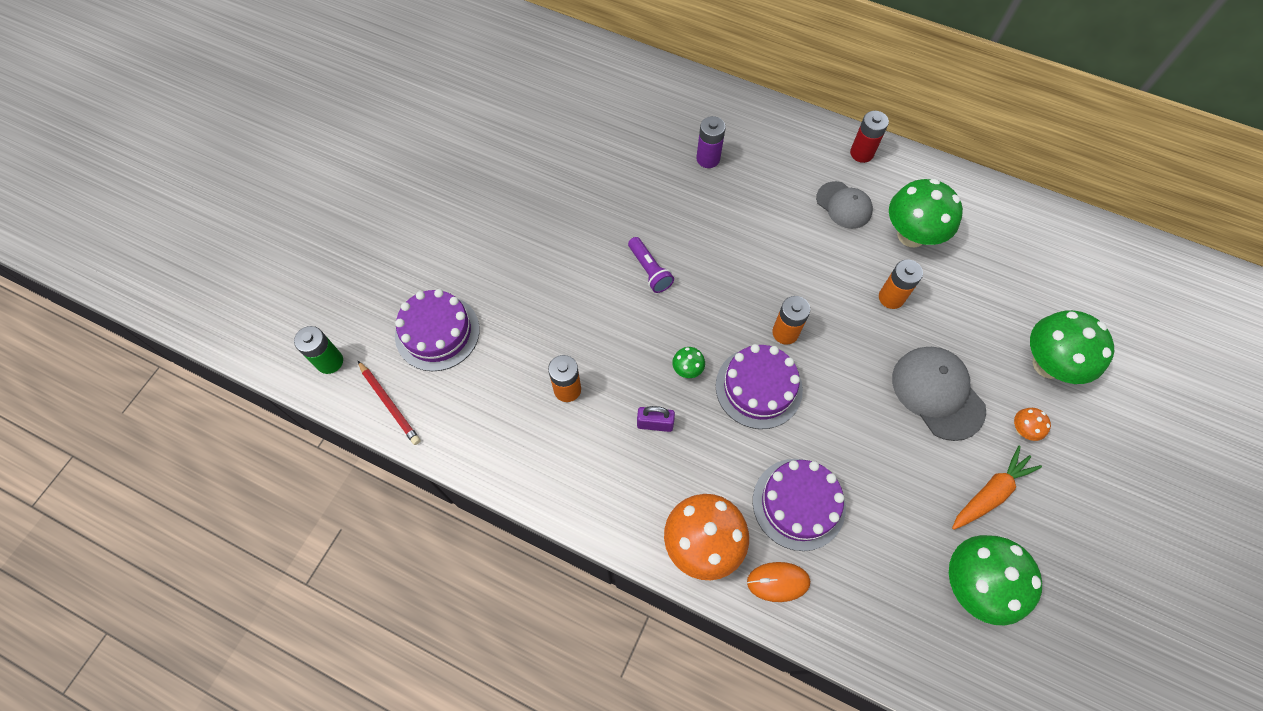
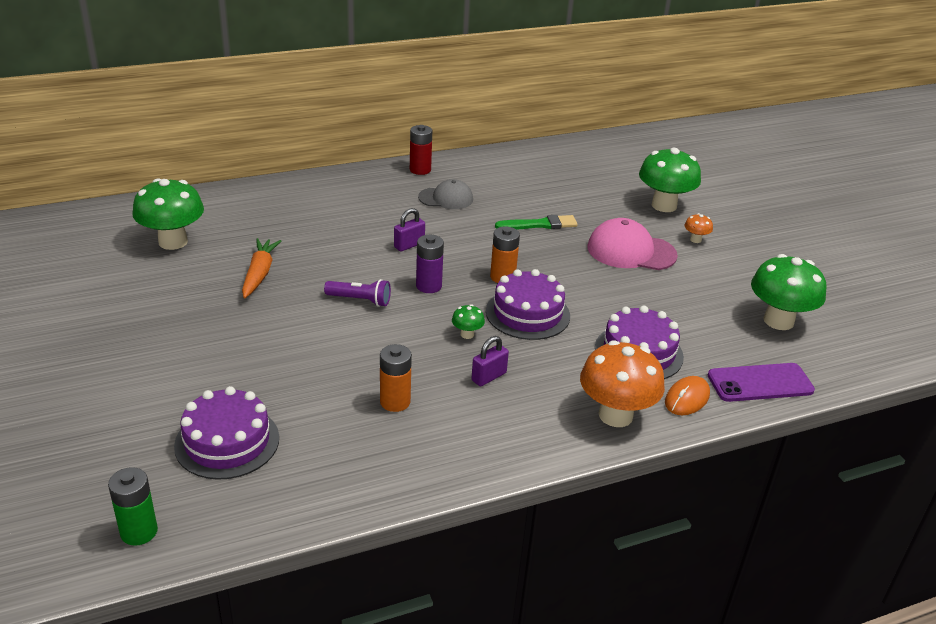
camera: 50 degrees left, 30 degrees down
red pencil [358,361,421,445] -> none
purple battery [696,116,726,168] -> purple battery moved to [416,235,444,293]
orange battery [879,259,923,309] -> green brush [495,215,578,230]
green mushroom [889,179,963,248] -> green mushroom moved to [132,178,204,250]
grey cap [892,347,986,441] -> pink cap [588,218,678,270]
orange carrot [952,446,1042,530] -> orange carrot moved to [242,238,281,298]
none -> purple padlock [394,208,425,251]
none -> purple phone [708,363,815,402]

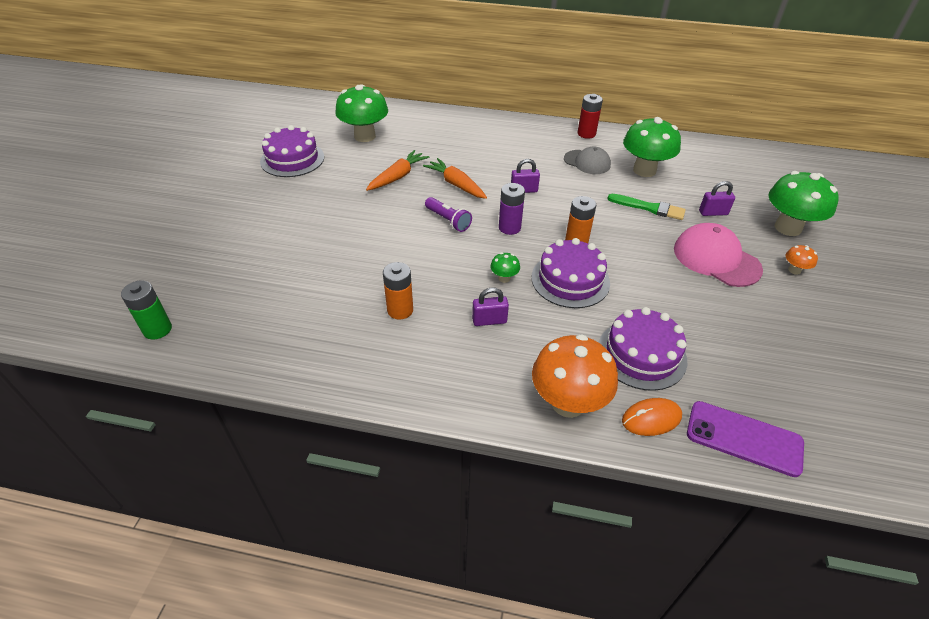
camera: 35 degrees right, 10 degrees up
purple cake [174,386,279,480] -> purple cake moved to [260,125,324,177]
green mushroom [751,254,826,330] -> green mushroom moved to [623,117,681,177]
none -> orange carrot [423,158,487,199]
none -> purple padlock [699,181,735,216]

